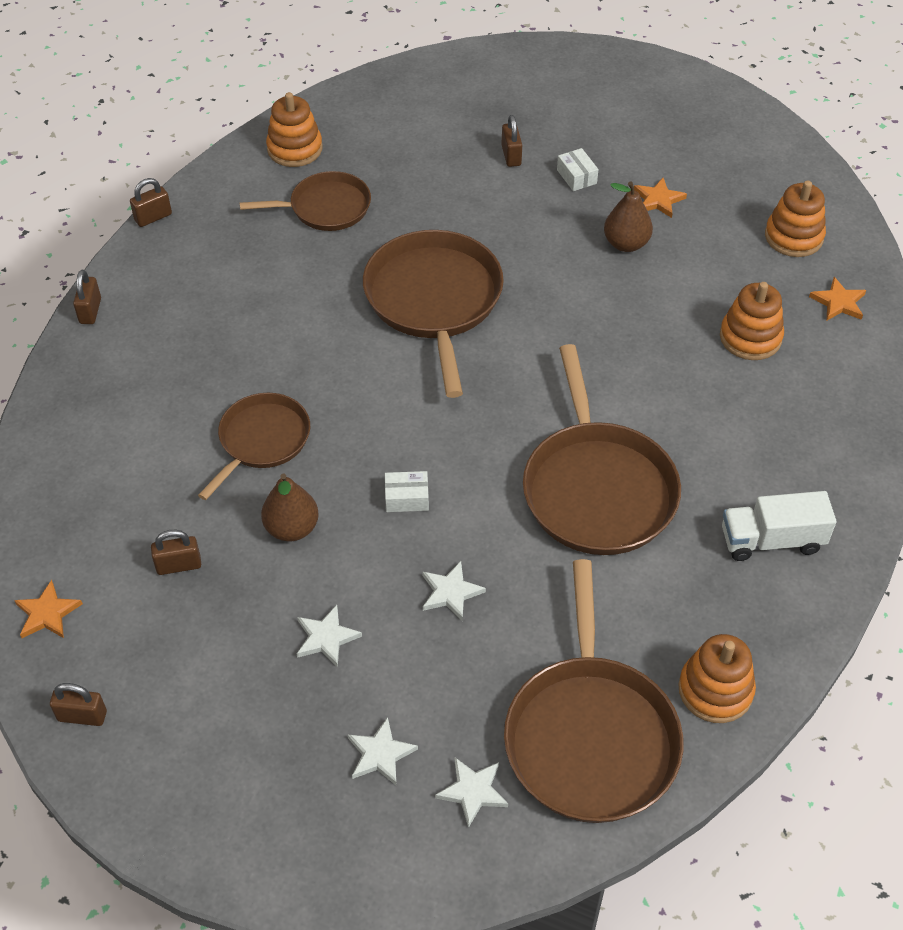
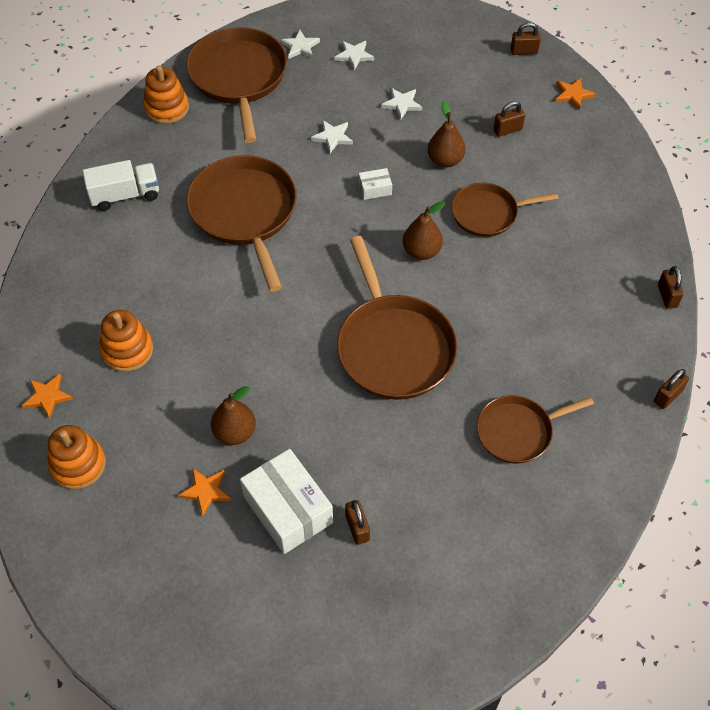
camera: 170 degrees right, 5 degrees up
brown pan [198,393,310,500] -> brown pan turned 60 degrees clockwise [451,183,559,237]
orange stacking toy [266,92,323,167] -> none
white box [557,148,599,191] -> white box [240,449,333,554], size x2.16
none -> brown pear [403,201,445,260]

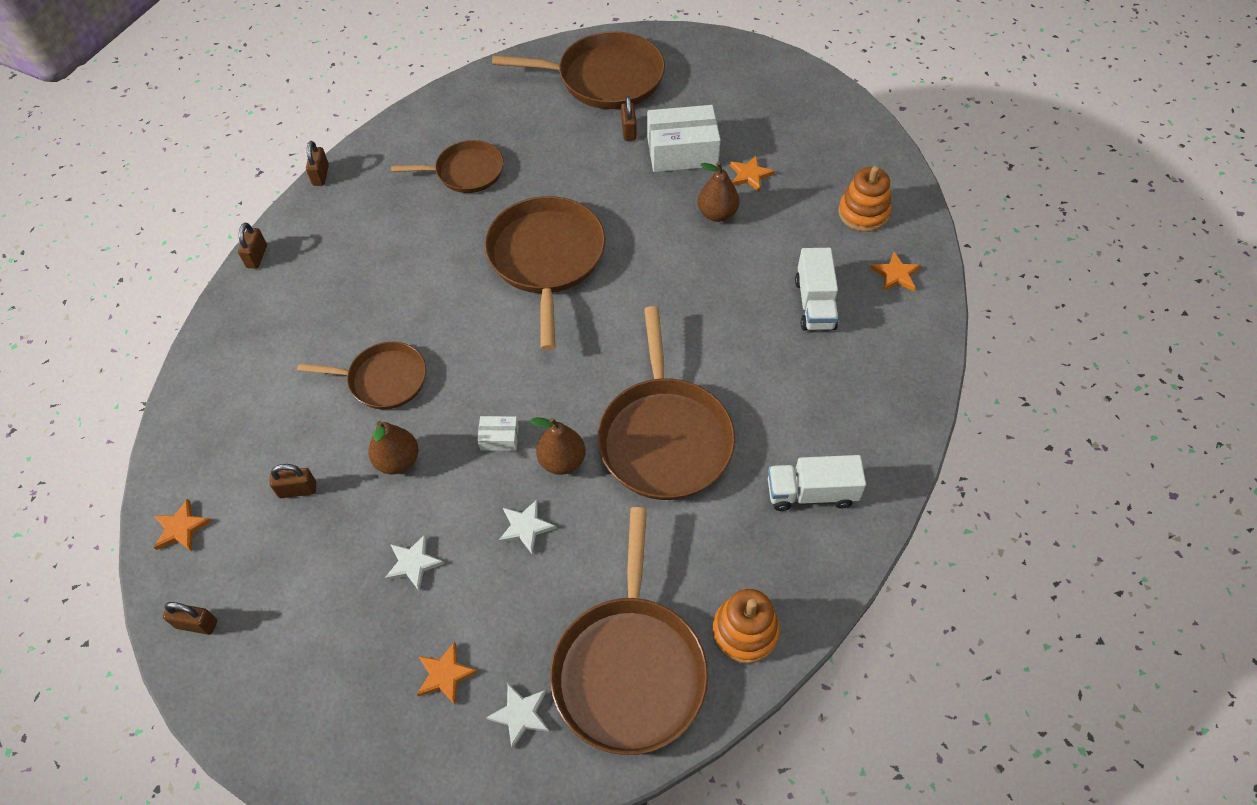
camera: 165 degrees left, 0 degrees up
orange stacking toy [100,310,153,372] -> white truck [795,248,839,331]
white box [240,449,333,554] -> white box turned 75 degrees counterclockwise [647,105,721,172]
white star [334,41,374,71] -> orange star [417,642,478,705]
brown pear [403,201,445,260] -> brown pear moved to [530,417,586,475]
brown padlock [654,369,689,409] -> brown padlock turned 60 degrees counterclockwise [306,141,329,186]
none -> brown pan [492,31,665,109]

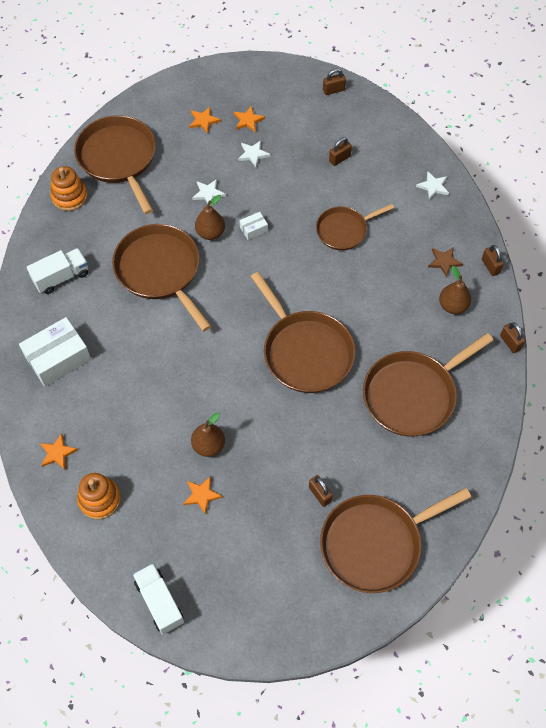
camera: 150 degrees right, 5 degrees up
orange star [154,499,212,552] -> orange star moved to [234,106,265,132]
brown pear [368,421,419,475] -> brown pear moved to [439,266,471,314]
brown pan [391,140,504,193] -> brown pan [363,333,493,436], size x1.66
white star [486,683,549,749] -> white star moved to [416,171,449,200]
white box [647,105,721,172] -> white box moved to [19,317,91,387]
white truck [795,248,839,331] -> white truck moved to [133,563,184,635]
none -> brown star [428,247,463,277]

